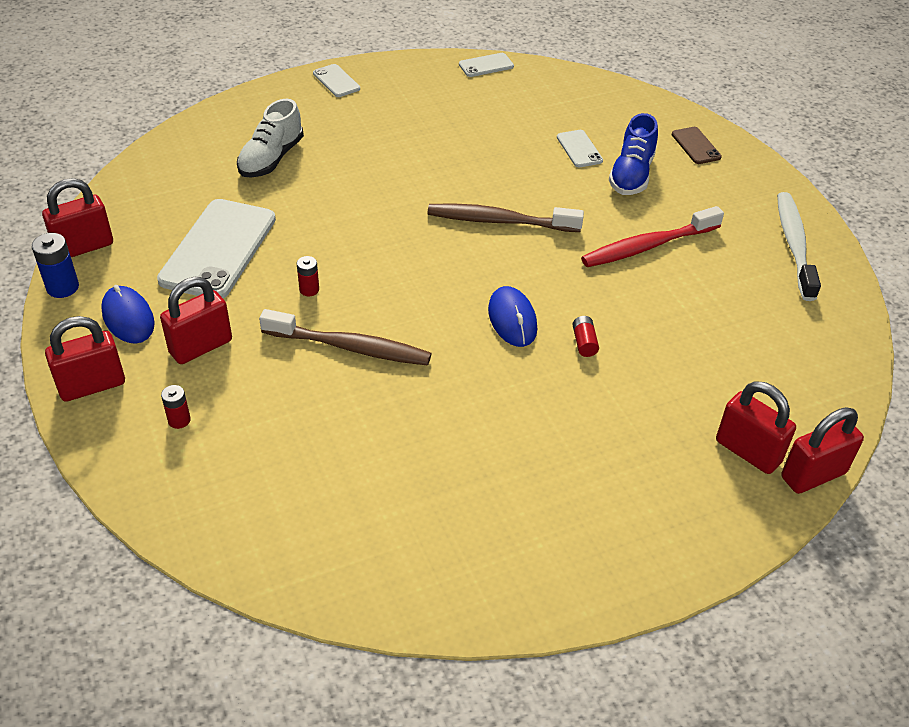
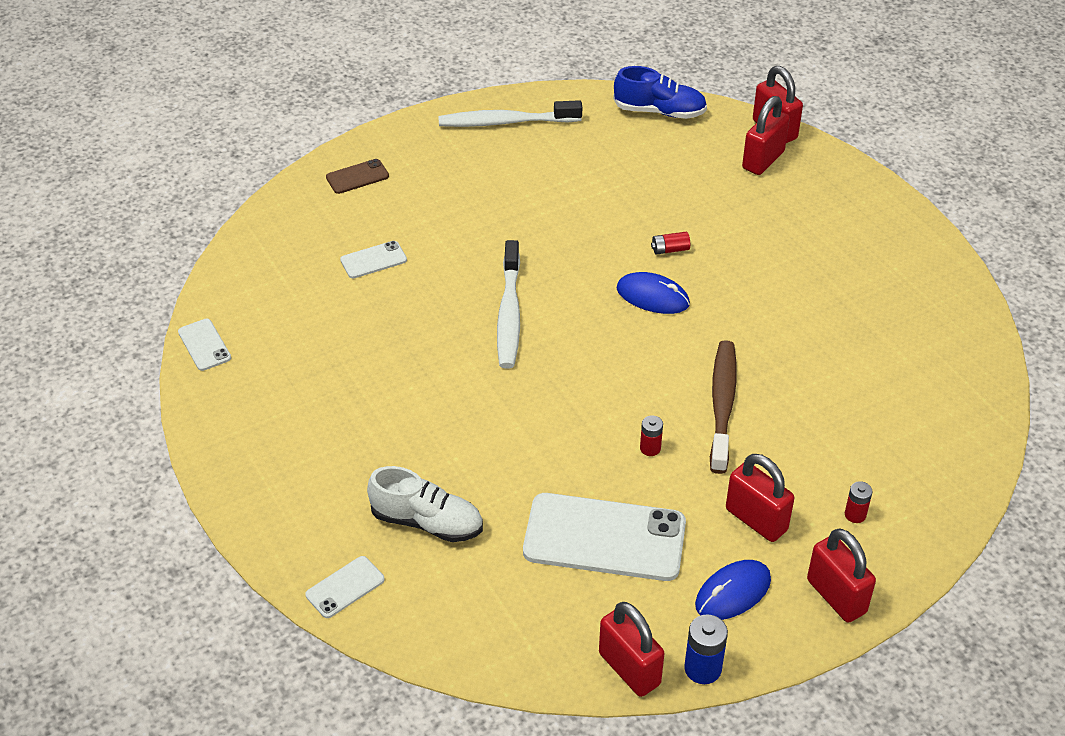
camera: 95 degrees left, 0 degrees up
white phone [313,64,360,97] -> white phone moved to [305,556,385,618]
brown toothbrush [428,203,584,232] -> white toothbrush [497,240,520,369]
blue mouse [488,286,537,347] -> blue mouse turned 45 degrees clockwise [617,272,690,314]
red toothbrush [581,206,724,267] -> none
blue shoe [609,113,658,195] -> blue shoe moved to [613,66,707,119]

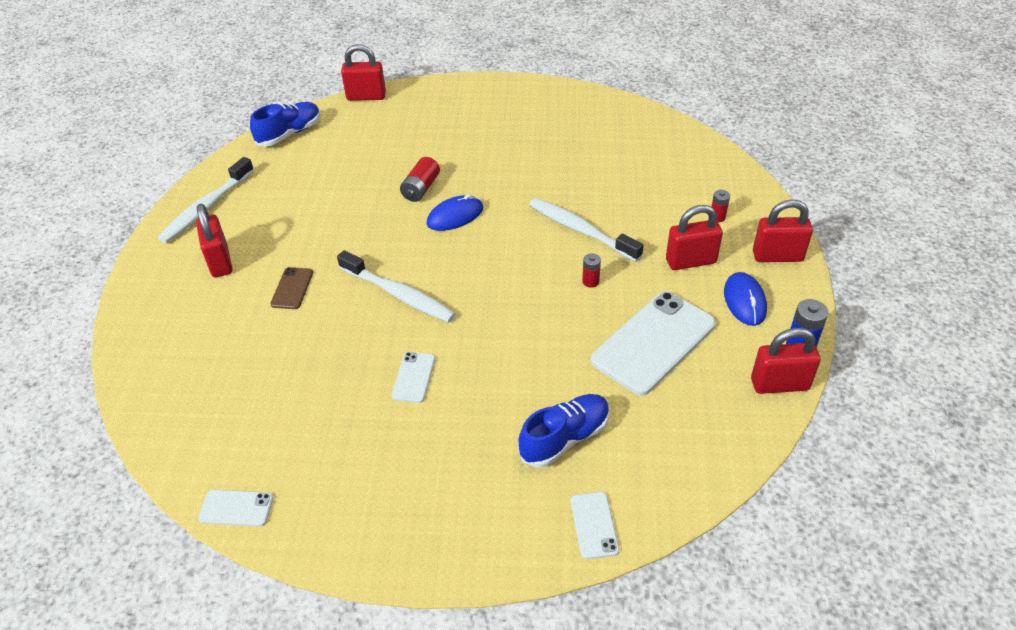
camera: 55 degrees left, 0 degrees up
brown phone [326,159,389,194] -> brown phone moved to [270,267,313,309]
white phone [340,241,407,278] -> white phone moved to [392,352,435,403]
white shoe [367,466,483,542] -> blue shoe [518,394,610,468]
red battery [651,232,690,255] -> red battery [400,157,440,202], size x1.58
brown toothbrush [710,340,737,474] -> white toothbrush [529,198,644,262]
red padlock [742,96,790,175] -> red padlock moved to [196,204,233,277]

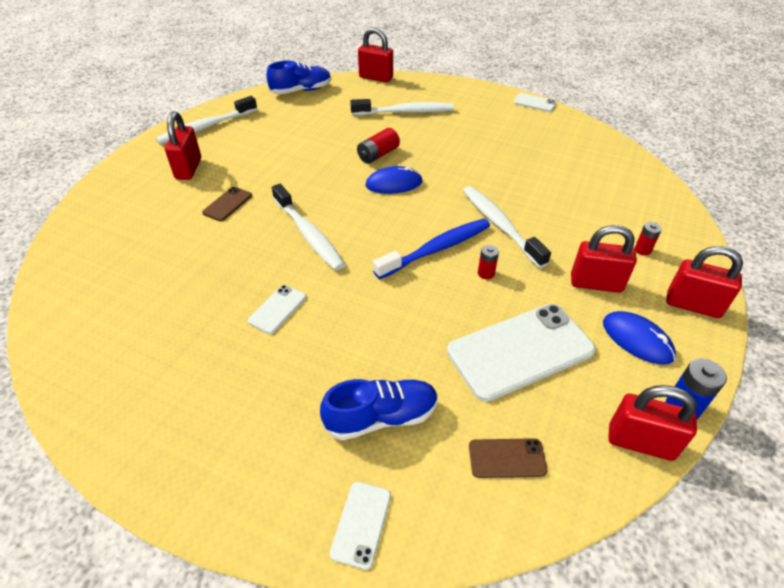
camera: 20 degrees right, 0 degrees up
white phone [198,489,274,527] -> white phone moved to [514,93,556,112]
blue mouse [724,272,767,326] -> blue mouse turned 60 degrees counterclockwise [603,311,676,365]
none -> white toothbrush [350,99,454,115]
none -> blue toothbrush [373,219,490,279]
none -> brown phone [469,438,547,478]

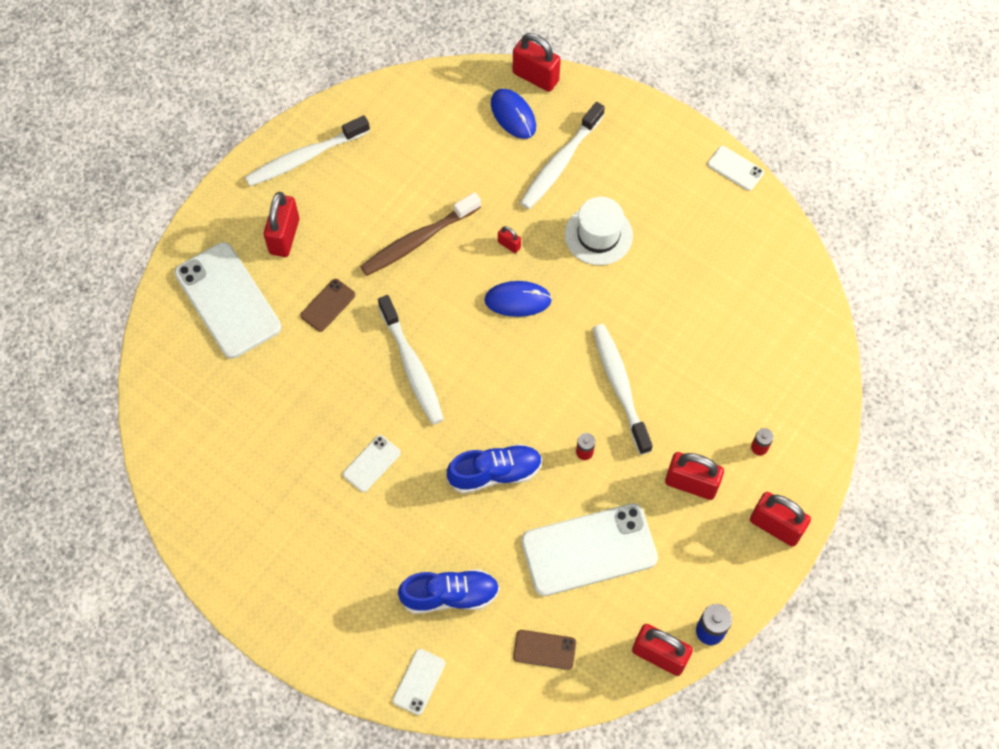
camera: 10 degrees right, 20 degrees up
blue shoe [267,61,331,94] -> blue shoe moved to [447,444,542,494]
white toothbrush [350,99,454,115] -> white toothbrush turned 120 degrees clockwise [520,102,605,209]
red battery [357,128,400,164] -> red padlock [498,226,521,253]
blue toothbrush [373,219,490,279] -> none
blue mouse [603,311,676,365] -> blue mouse moved to [491,89,536,139]
none -> white phone [174,242,281,358]
none -> brown toothbrush [360,192,481,276]
none -> white hat [565,197,633,265]

